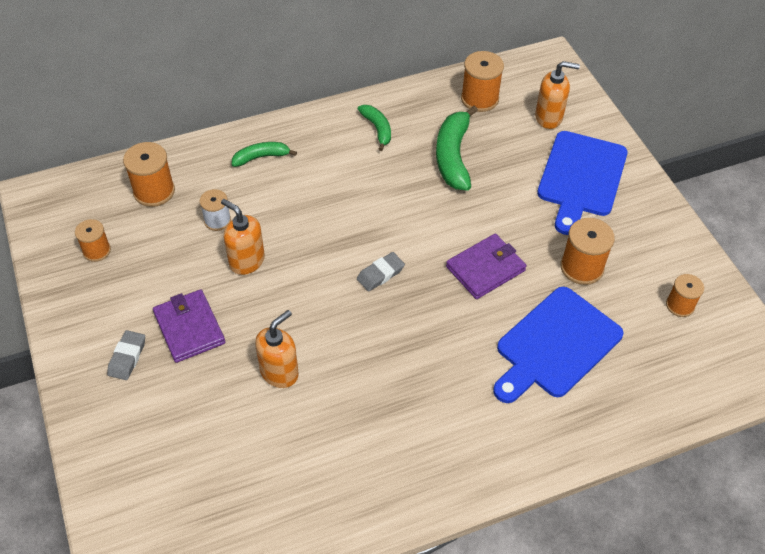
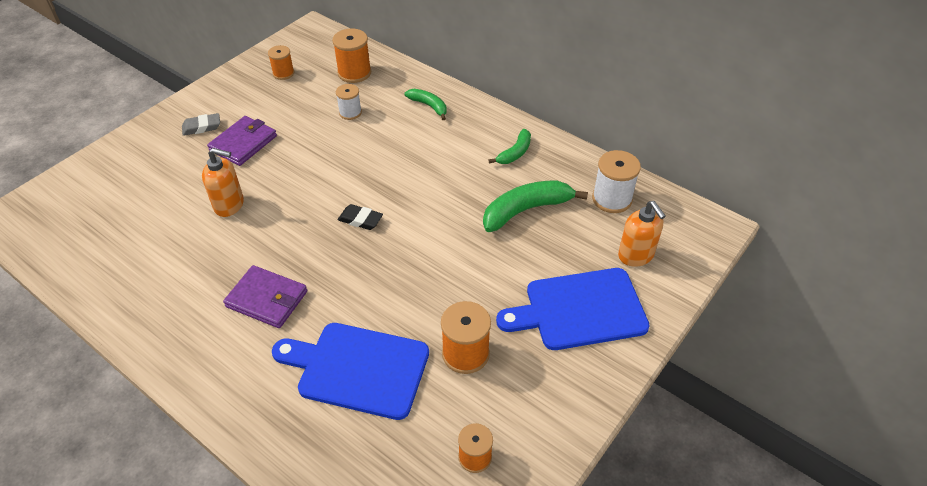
camera: 60 degrees right, 5 degrees down
orange soap dispenser [221,199,265,275] -> none
grey eraser [357,252,405,292] -> black eraser [338,204,383,230]
purple wallet [446,234,526,299] -> purple wallet moved to [223,265,307,328]
orange spool [461,51,504,112] -> white spool [592,150,641,213]

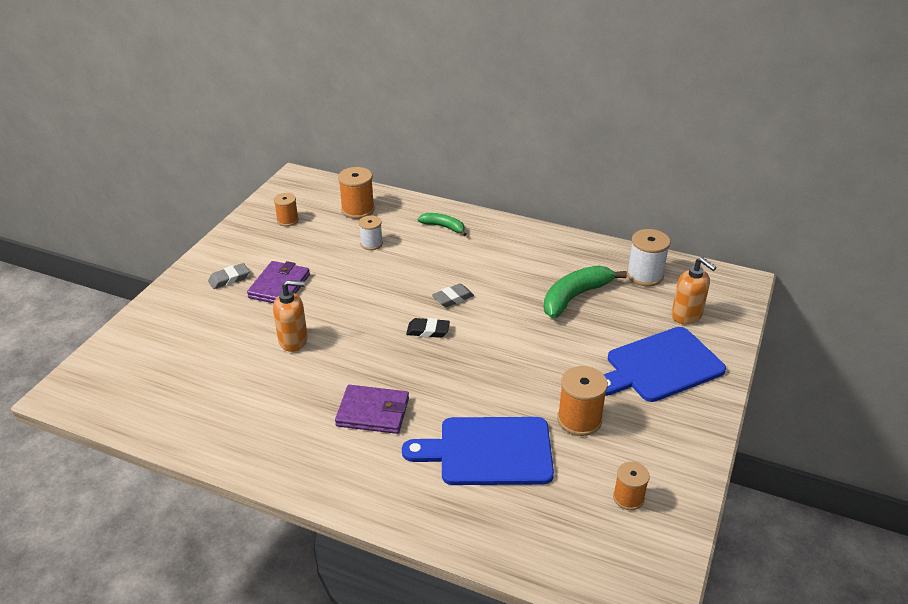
camera: 15 degrees left, 10 degrees down
green banana [489,129,531,164] -> none
none -> grey eraser [432,283,474,307]

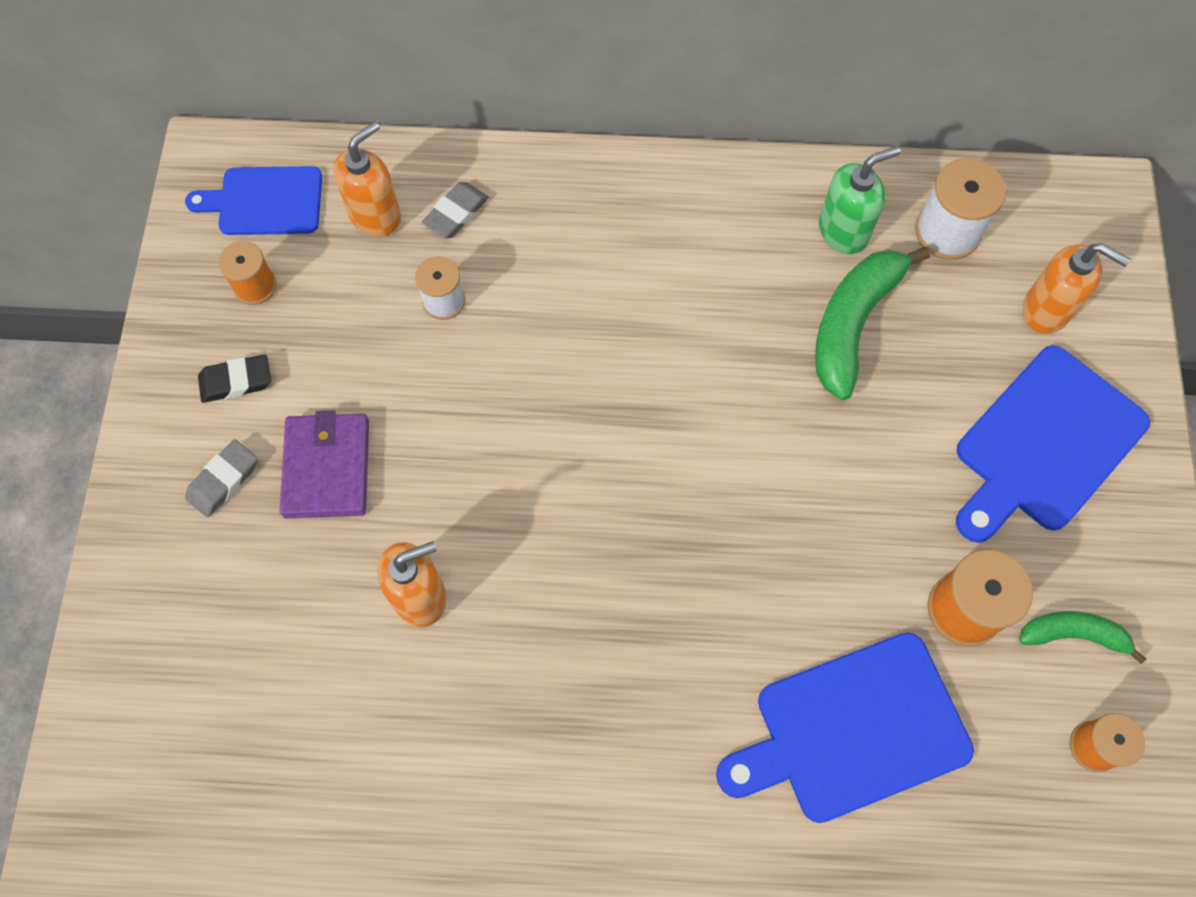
camera: 20 degrees left, 30 degrees up
purple wallet [335,385,409,434] -> none
orange spool [338,167,375,219] -> orange soap dispenser [333,121,401,236]
black eraser [406,318,450,338] -> black eraser moved to [198,354,271,403]
green banana [417,213,467,236] -> green banana moved to [1019,611,1146,664]
grey eraser [432,283,474,307] -> grey eraser moved to [422,182,489,238]
none -> blue cutting board [185,166,322,235]
none -> green soap dispenser [819,146,900,254]

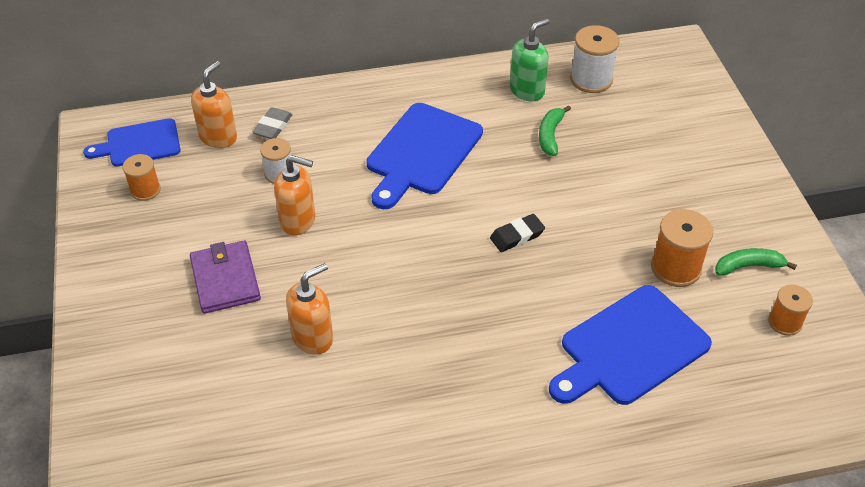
camera: 15 degrees left, 20 degrees down
grey eraser [185,439,257,517] -> none
black eraser [198,354,271,403] -> black eraser moved to [490,214,545,252]
green banana [815,247,930,400] -> green banana [539,105,571,156], size x0.58
blue cutting board [956,346,1150,543] -> blue cutting board moved to [366,103,483,209]
orange soap dispenser [1023,243,1131,334] -> orange soap dispenser moved to [274,155,315,236]

